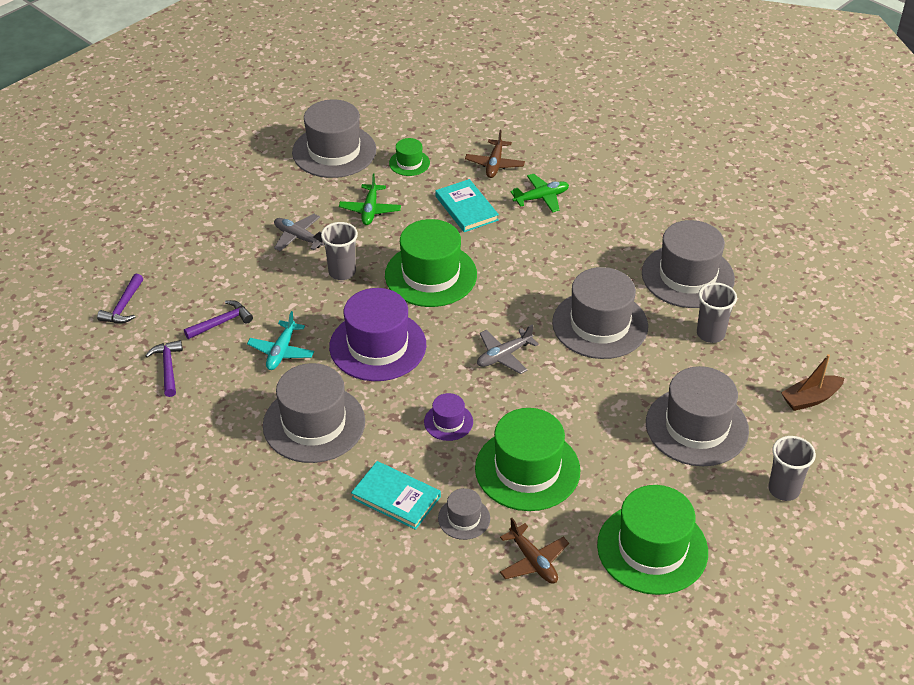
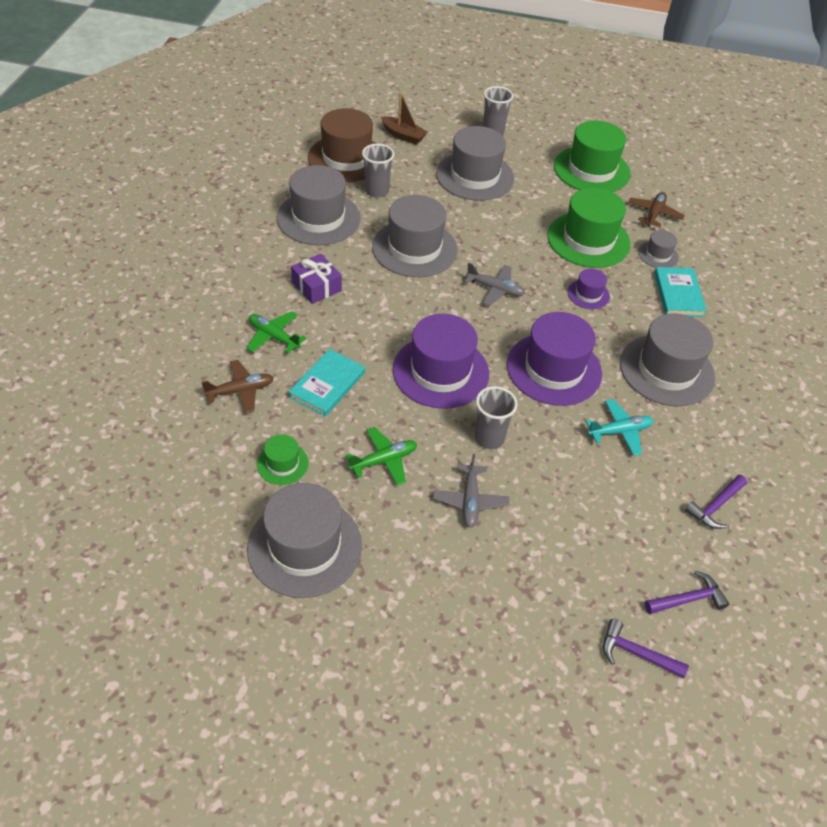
camera: 125 degrees left, 5 degrees up
purple hammer [184,300,253,339] -> purple hammer moved to [603,619,689,678]
green hat [385,219,477,307] -> purple hat [393,314,489,409]
none -> purple gift [291,254,342,304]
none -> brown hat [308,108,377,182]

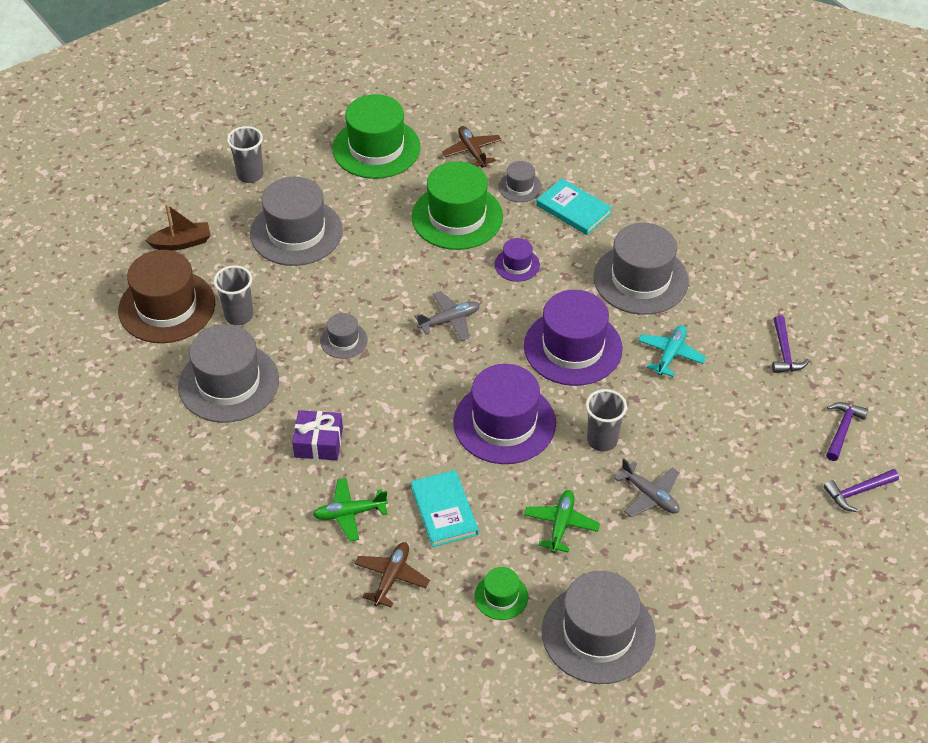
camera: 45 degrees left, 0 degrees up
grey hat [372,195,458,277] -> grey hat [320,313,368,359], size x0.48

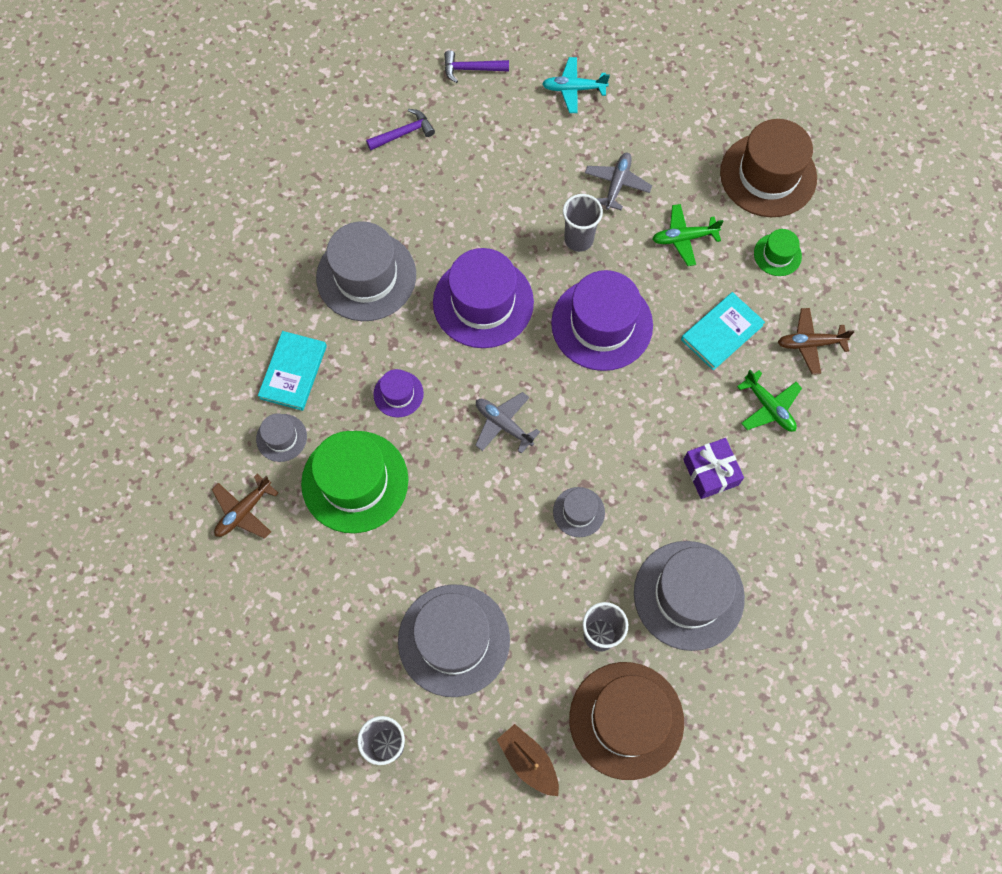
camera: 115 degrees left, 20 degrees up
green hat [332,94,421,179] -> none
grey hat [542,571,656,684] -> brown hat [720,119,817,217]
turquoise plane [638,325,706,377] -> turquoise plane moved to [542,57,610,113]
purple hammer [824,469,899,512] -> none

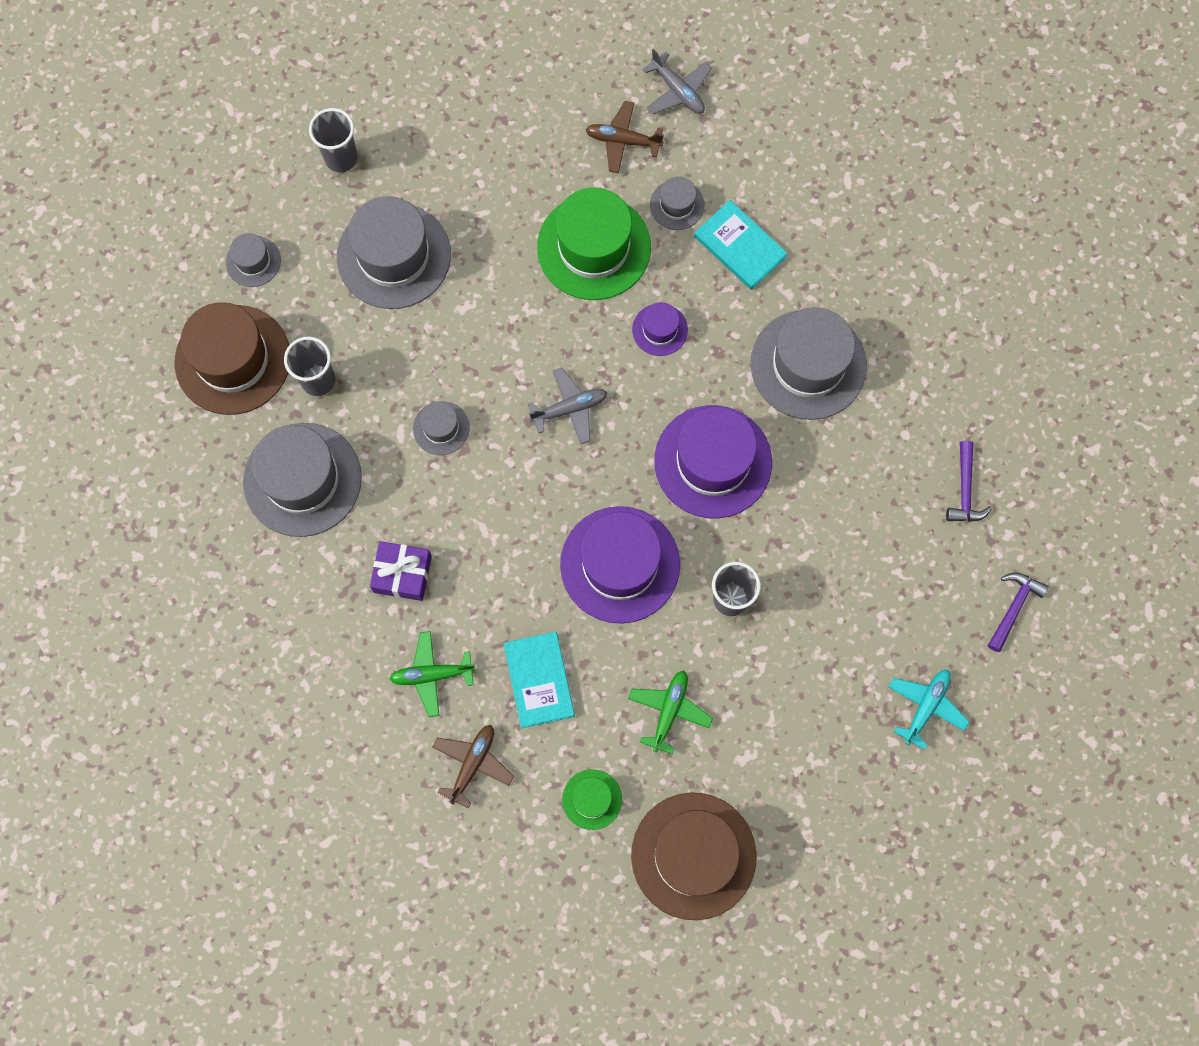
camera: 120 degrees right, 5 degrees up
brown plane [212,474,278,539] -> brown plane turned 60 degrees counterclockwise [585,101,664,173]
brown boat [497,724,559,796] -> grey hat [226,233,281,287]
grey plane [585,153,652,210] -> grey plane moved to [643,49,712,114]

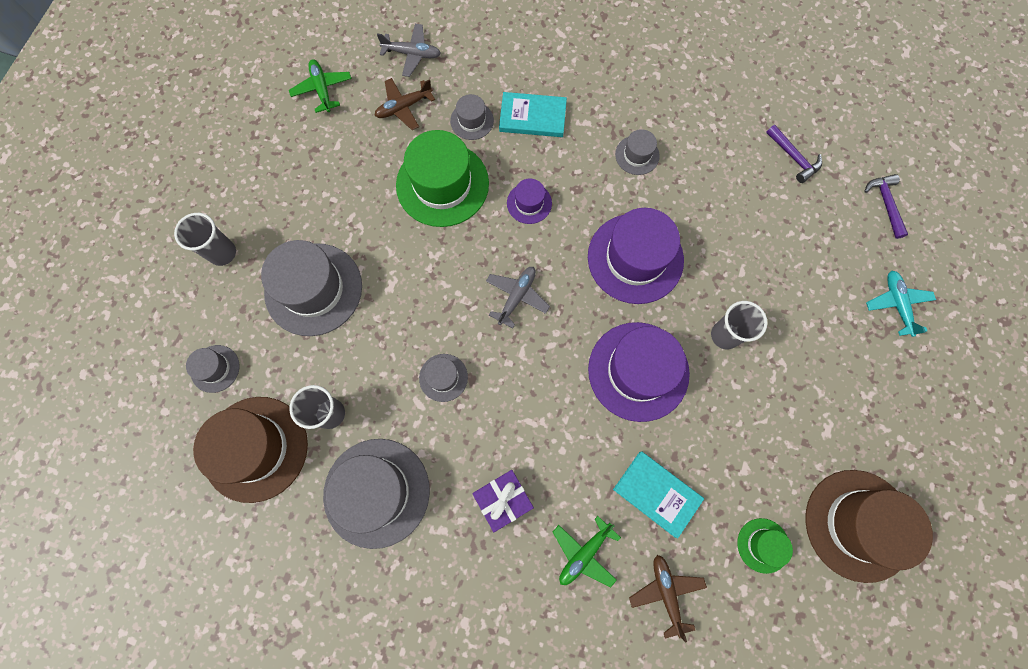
camera: 40 degrees left, 0 degrees up
green plane [628,671,713,754] -> green plane moved to [289,59,352,113]
grey hat [751,307,867,420] -> grey hat [615,129,660,175], size x0.48

